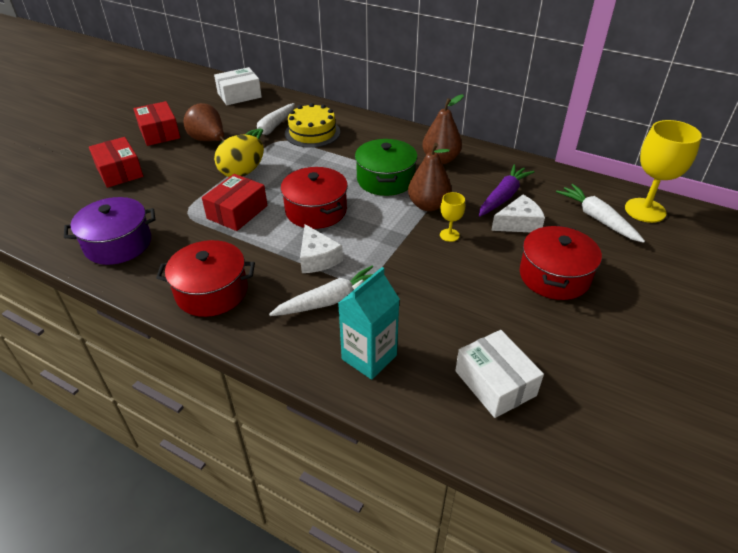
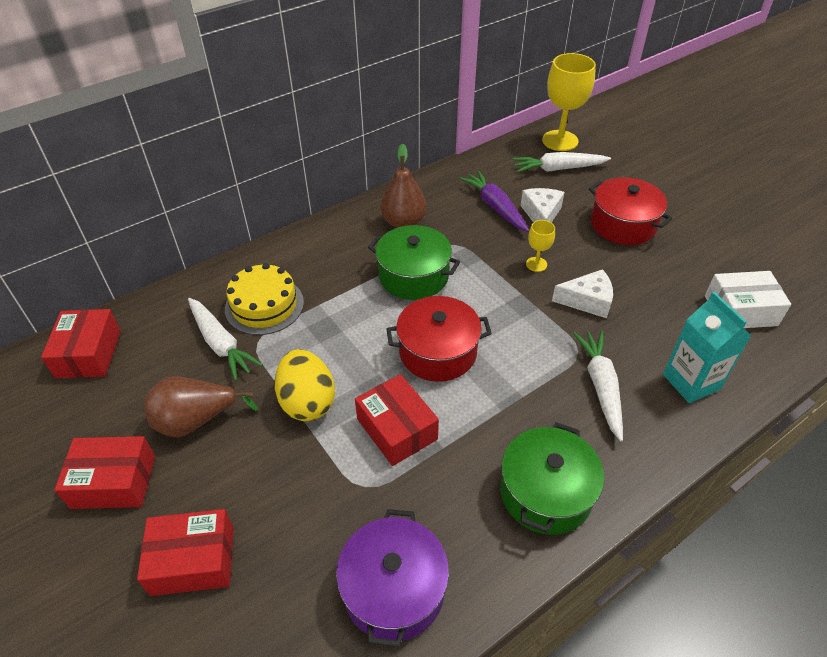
camera: 65 degrees left, 5 degrees up
red pot [156,240,255,317] -> green pot [500,422,604,535]
white box [214,67,262,105] -> red box [41,309,121,378]
white cheese [300,224,343,273] -> white cheese moved to [552,269,613,318]
brown pear [408,143,452,211] -> none

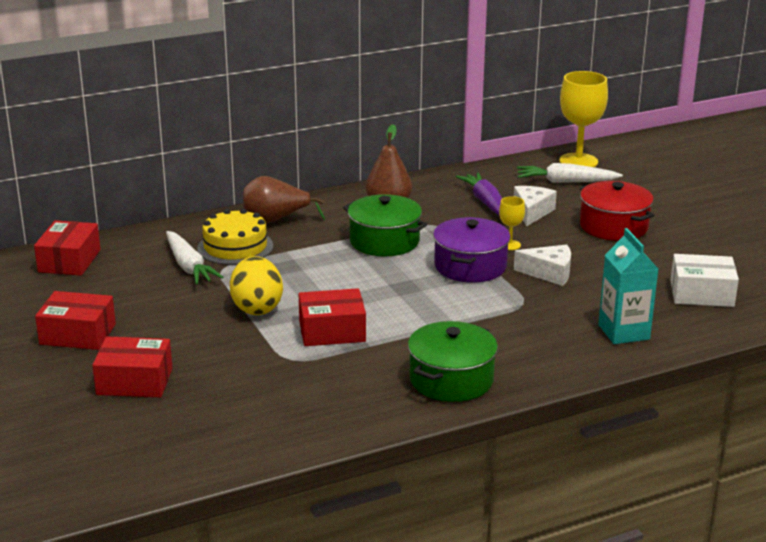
camera: 10 degrees right, 20 degrees down
brown pear [144,376,259,438] -> brown pear moved to [243,176,325,223]
purple pot [336,509,449,647] -> purple pot moved to [433,217,511,283]
red box [355,374,439,466] -> red box turned 75 degrees counterclockwise [299,288,366,346]
red pot [386,296,492,382] -> none
white carrot [573,331,623,441] -> none

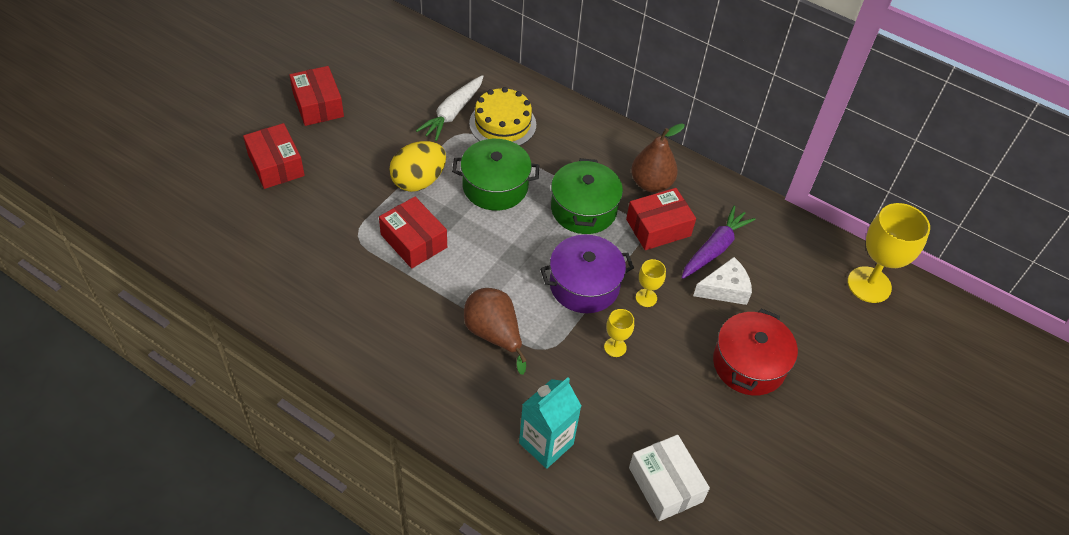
camera: 55 degrees right, 25 degrees up
red box [34,220,101,276] -> red box moved to [626,188,696,250]
brown pear [243,176,325,223] -> brown pear moved to [464,288,527,375]
green pot [408,321,498,402] -> green pot moved to [452,139,540,211]
white cheese [514,245,571,286] -> yellow goblet [604,309,634,357]
white carrot [517,163,623,183] -> none

